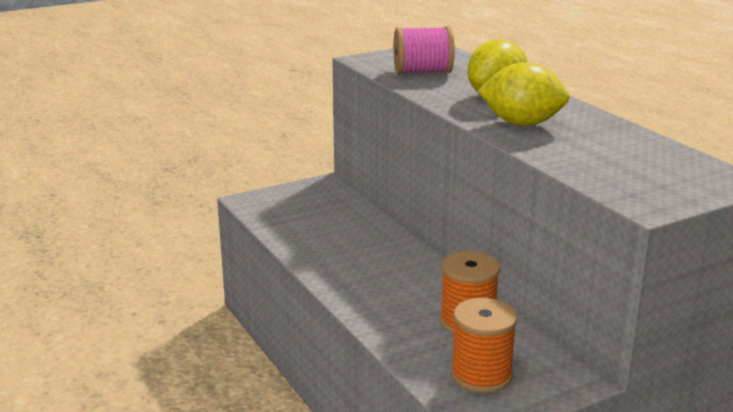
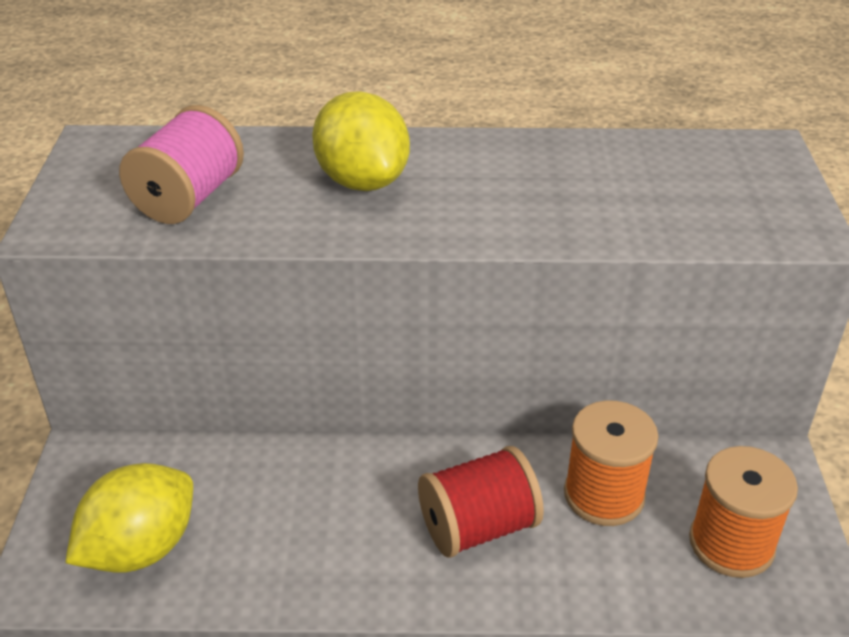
camera: 60 degrees left, 15 degrees up
yellow lemon [478,62,570,126] -> yellow lemon moved to [65,463,193,573]
none -> red spool [418,446,544,558]

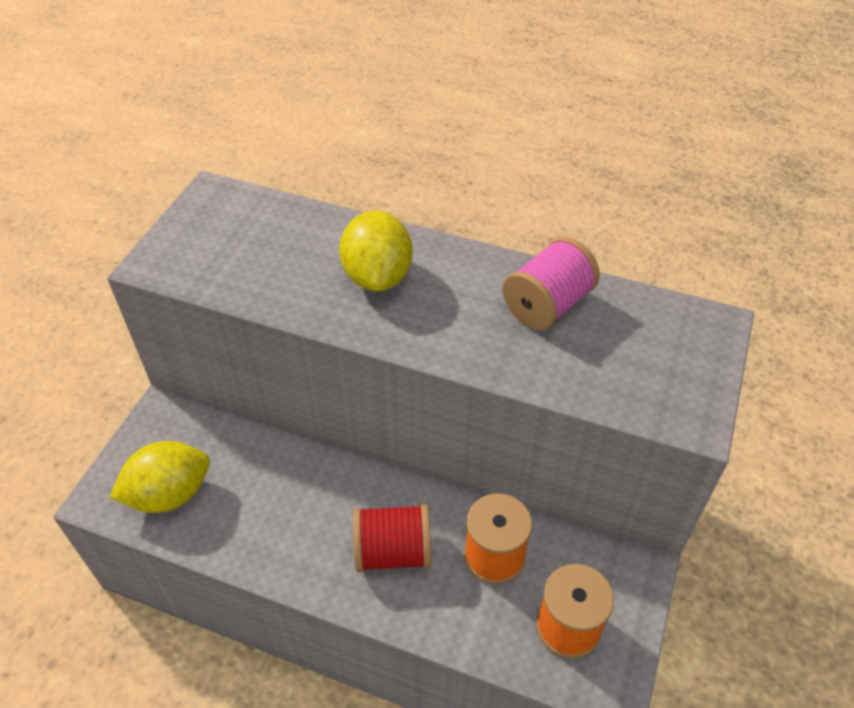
camera: 20 degrees right, 10 degrees up
pink spool [119,105,244,224] -> pink spool moved to [502,237,600,330]

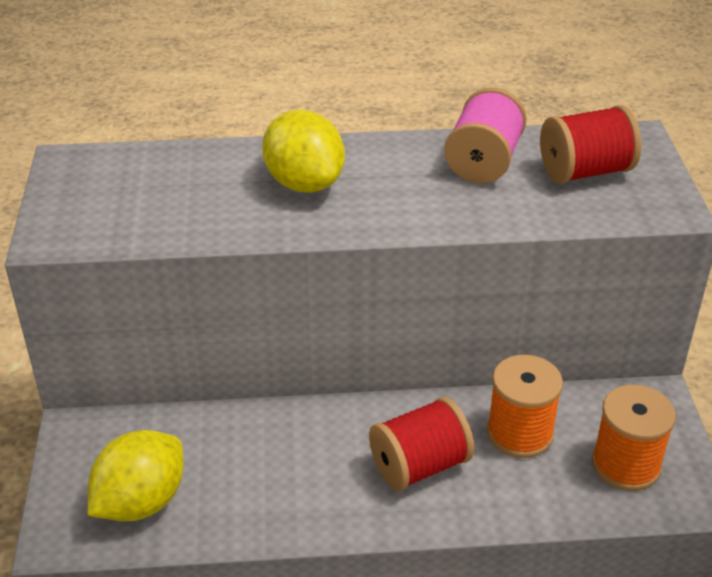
camera: 25 degrees left, 10 degrees down
none -> red spool [540,105,642,184]

